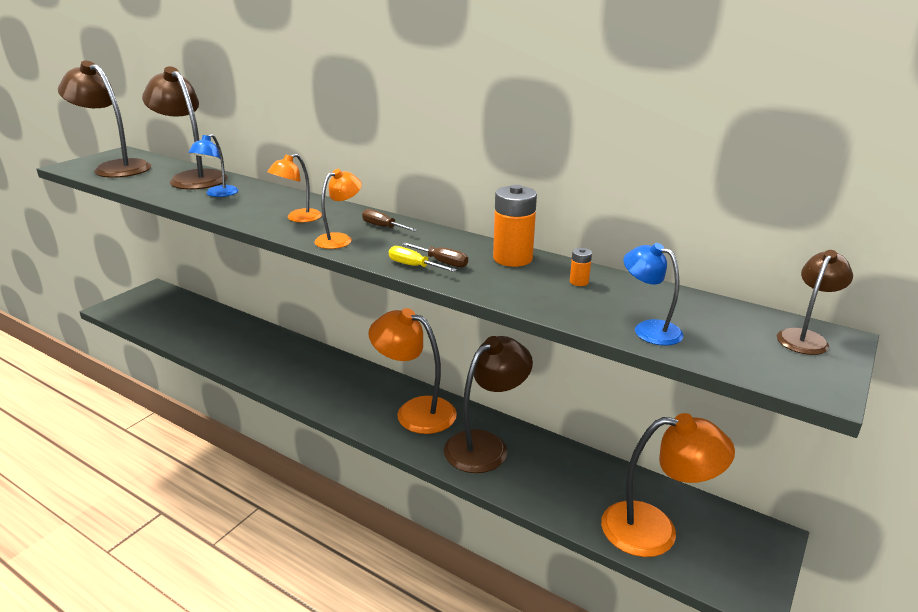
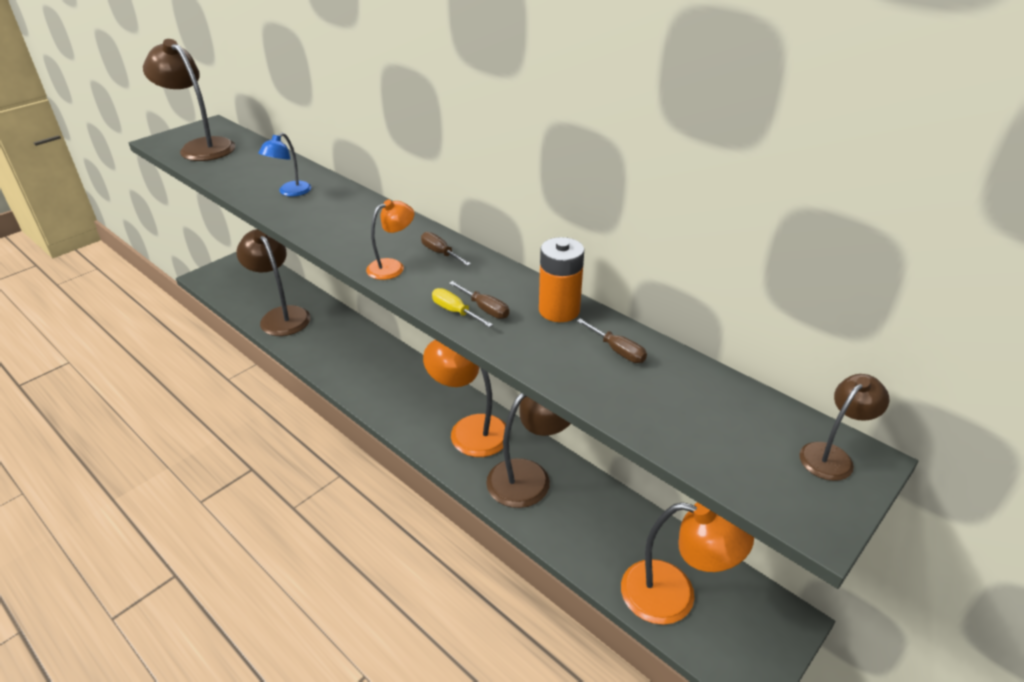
camera: 10 degrees right, 10 degrees up
brown lamp [142,66,227,190] -> brown lamp moved to [236,229,310,336]
orange lamp [267,154,322,222] -> none
orange battery [570,248,592,286] -> brown screwdriver [577,319,647,363]
blue lamp [623,243,684,346] -> none

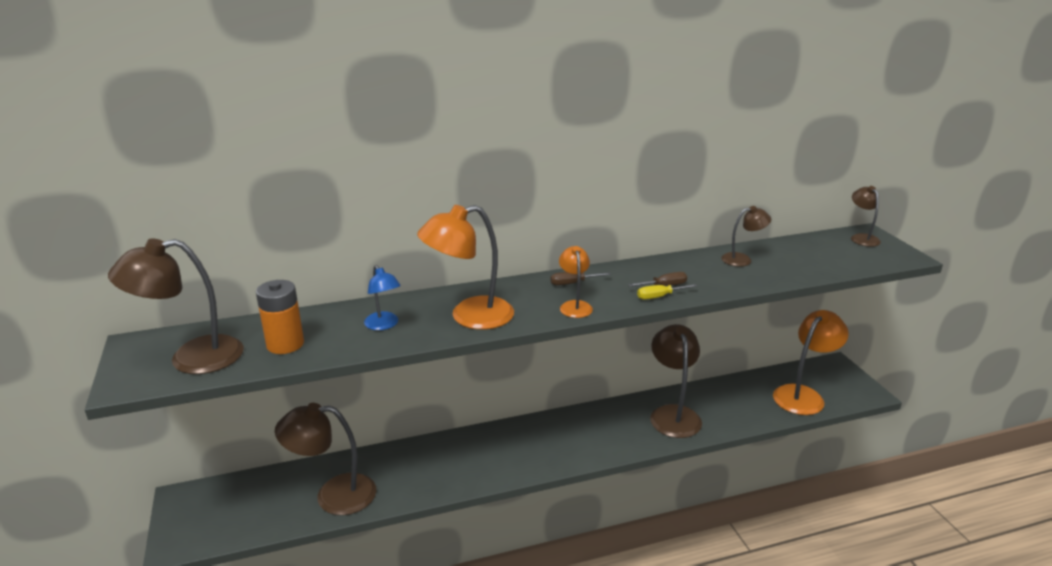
camera: 60 degrees left, 10 degrees down
orange lamp [423,340,506,457] -> orange lamp moved to [417,205,514,330]
orange battery [539,237,584,322] -> orange battery moved to [256,280,304,354]
brown screwdriver [577,319,647,363] -> brown lamp [721,206,771,267]

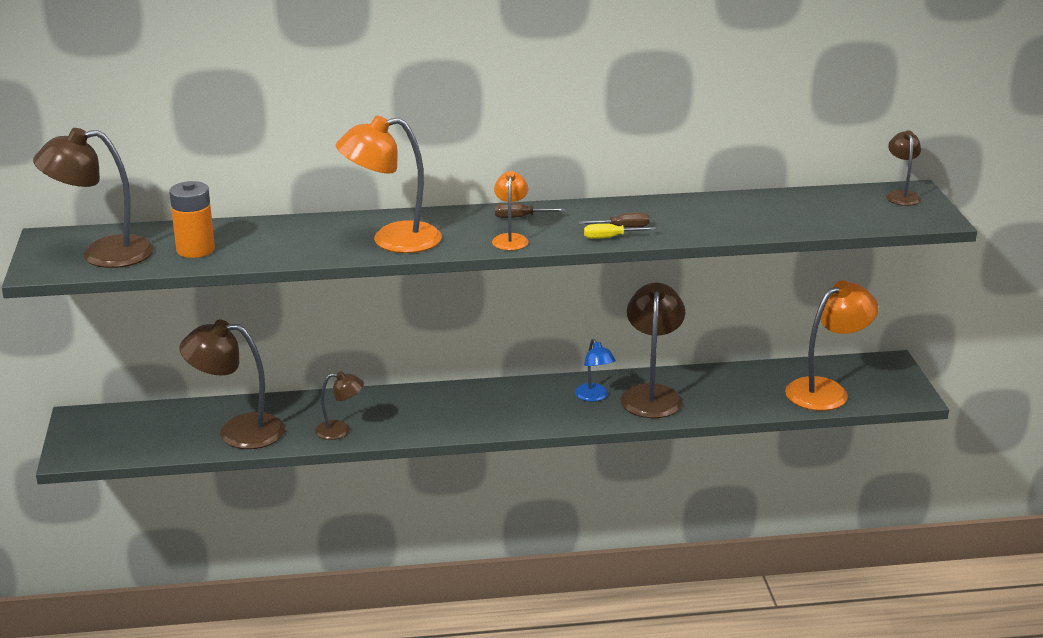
camera: 10 degrees right, 0 degrees up
blue lamp [364,265,401,330] -> blue lamp moved to [575,339,616,402]
brown lamp [721,206,771,267] -> brown lamp moved to [315,371,364,440]

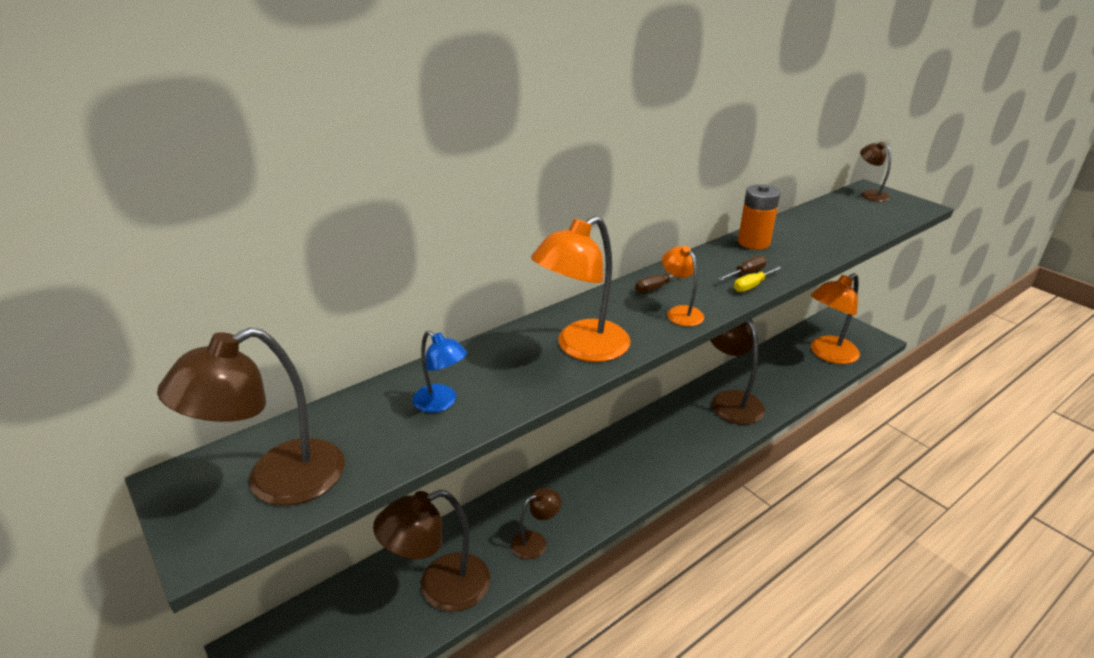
camera: 30 degrees left, 5 degrees up
orange battery [169,181,215,258] -> orange battery moved to [738,184,780,250]
blue lamp [575,339,616,402] -> blue lamp moved to [412,330,467,413]
orange lamp [785,280,879,411] -> orange lamp turned 150 degrees counterclockwise [811,273,860,364]

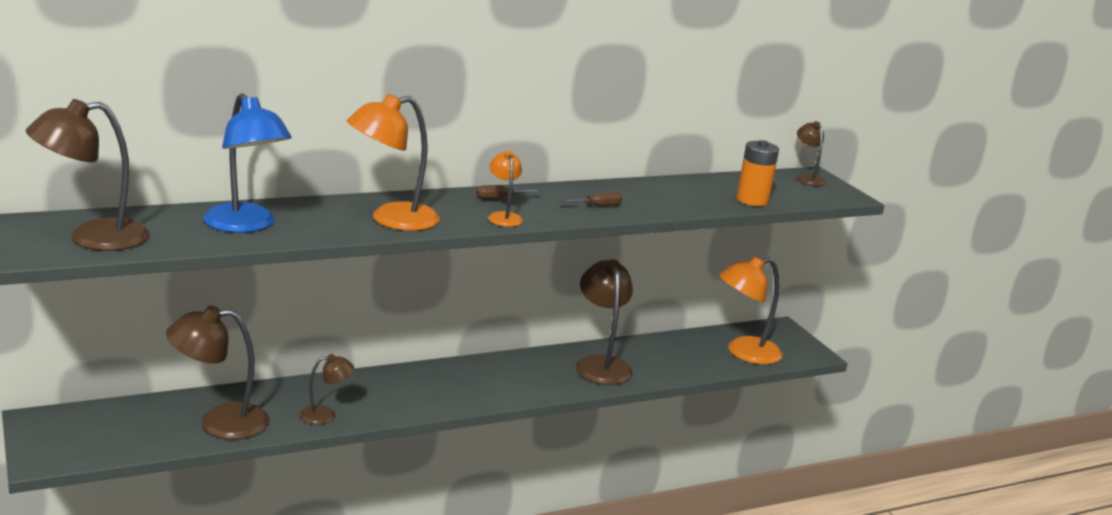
camera: 10 degrees right, 10 degrees down
blue lamp [412,330,467,413] -> blue lamp [203,93,292,233], size x1.85
yellow screwdriver [734,266,783,292] -> none
orange battery [738,184,780,250] -> orange battery moved to [737,140,779,206]

